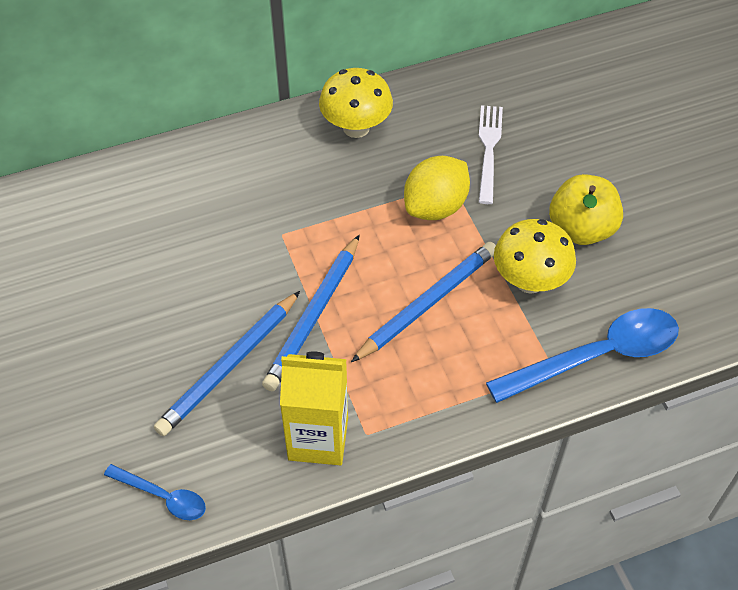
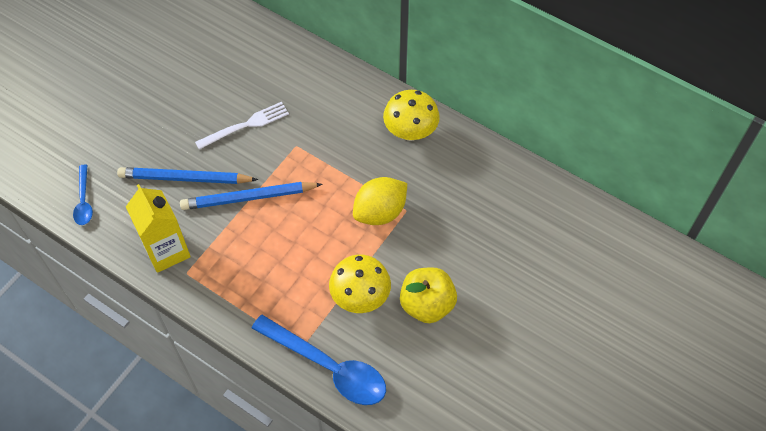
camera: 55 degrees right, 5 degrees up
blue pencil [351,242,496,362] -> none
yellow lemon [404,156,470,220] -> yellow lemon turned 45 degrees counterclockwise [353,177,407,225]
white fork [479,105,503,204] -> white fork moved to [195,102,289,150]

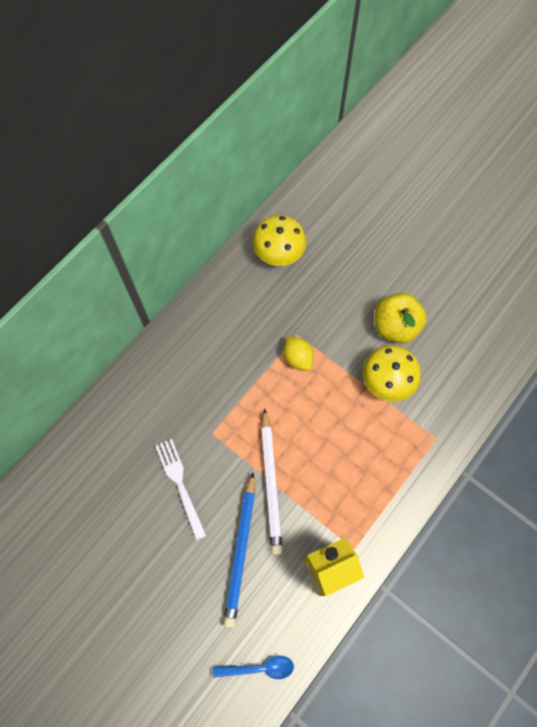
camera: 85 degrees left, 10 degrees up
blue pencil [180,182,322,210] -> white pencil [261,408,283,555]
blue spoon [252,315,386,405] -> none
yellow lemon [353,177,407,225] -> yellow lemon [283,337,314,371], size x0.66
yellow mushroom [383,90,440,141] -> yellow mushroom moved to [253,215,307,266]

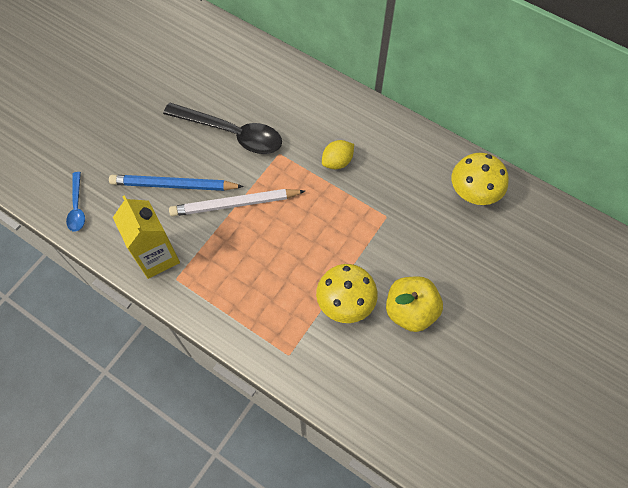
camera: 85 degrees right, 5 degrees down
white fork [156,439,207,540] -> black spoon [163,103,282,154]
yellow lemon [283,337,314,371] -> yellow lemon moved to [322,140,354,169]

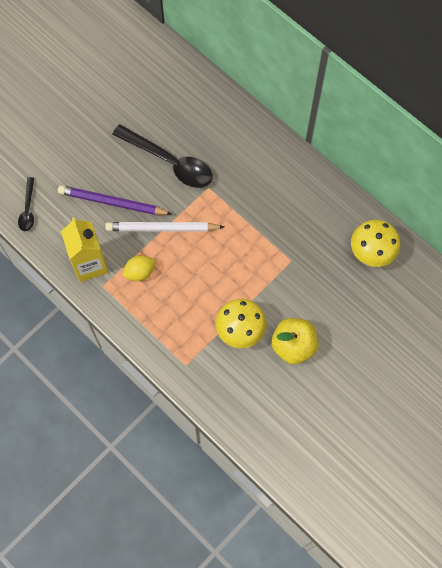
camera: 10 degrees right, 5 degrees up
blue spoon [66,172,85,232] -> black spoon [18,177,34,231]
blue pencil [109,175,244,191] -> purple pencil [58,185,172,215]
yellow lemon [322,140,354,169] -> yellow lemon moved to [123,255,156,281]

